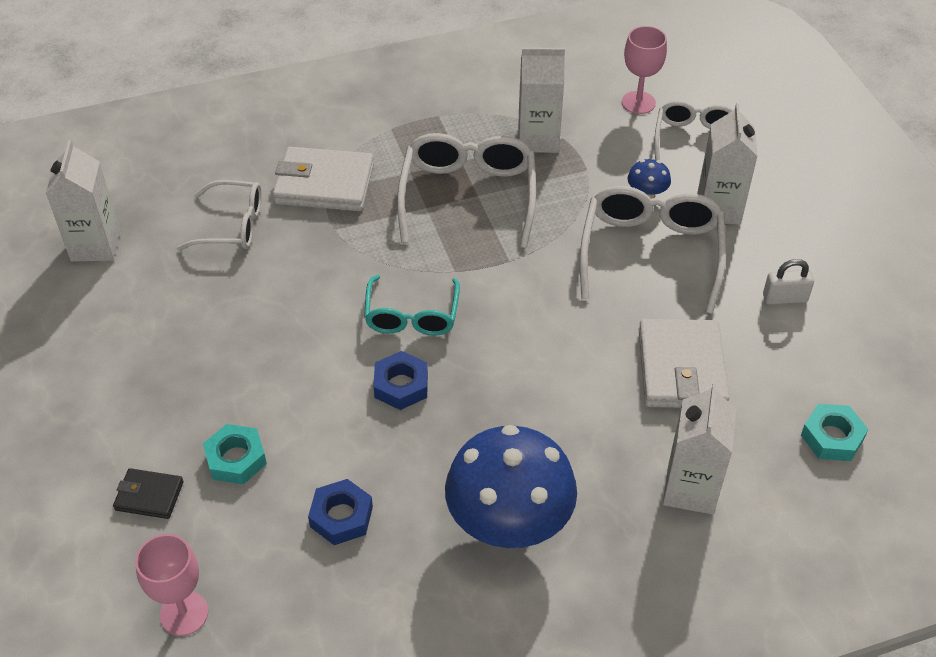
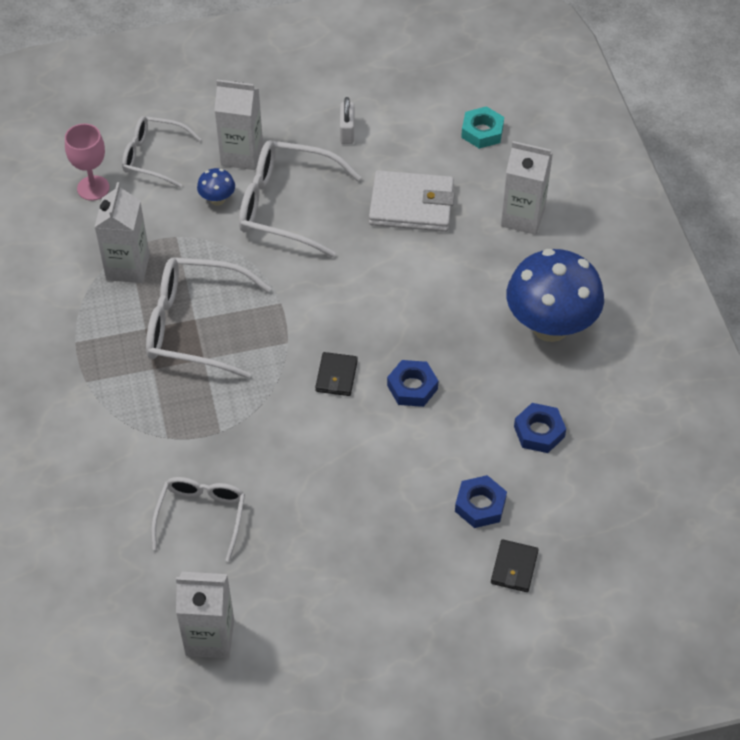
camera: 85 degrees left, 5 degrees up
pink goblet [135,534,208,636] -> none
turquoise nut [203,424,267,485] -> blue nut [455,475,507,528]
white wallet [273,147,374,211] -> none
turquoise glasses [364,275,460,336] -> black wallet [315,352,358,396]

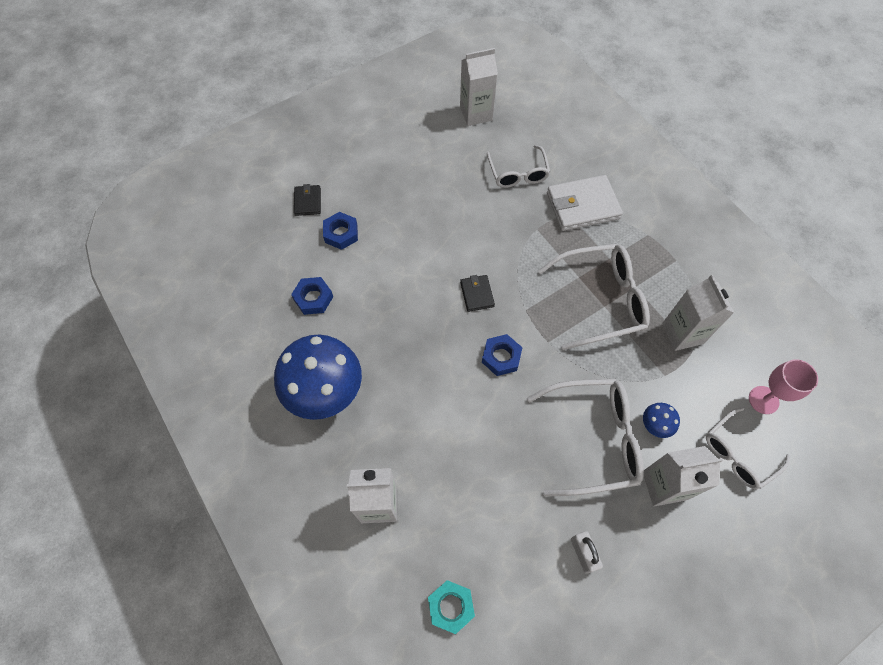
camera: 160 degrees right, 10 degrees up
white glasses [122,116,201,188] -> white glasses turned 150 degrees clockwise [706,407,790,489]
white wallet [369,170,455,232] -> white wallet moved to [547,175,623,231]
blue nut [387,360,438,407] -> blue nut moved to [482,334,523,376]

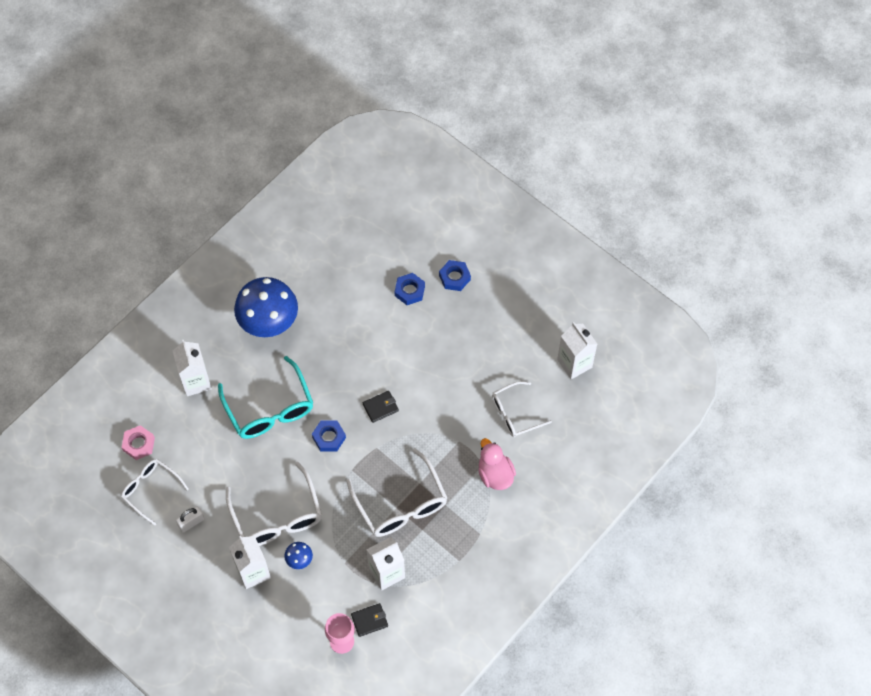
camera: 75 degrees right, 0 degrees up
blue nut [291,277,333,315] -> blue nut moved to [439,260,471,291]
black wallet [294,184,321,216] -> black wallet moved to [351,603,388,637]
turquoise nut [428,580,475,634] -> pink nut [121,425,155,460]
white wallet [547,175,623,231] -> pink duck [478,438,516,490]
white glasses [706,407,790,489] -> white glasses moved to [121,459,189,525]
none -> turquoise glasses [218,356,313,439]

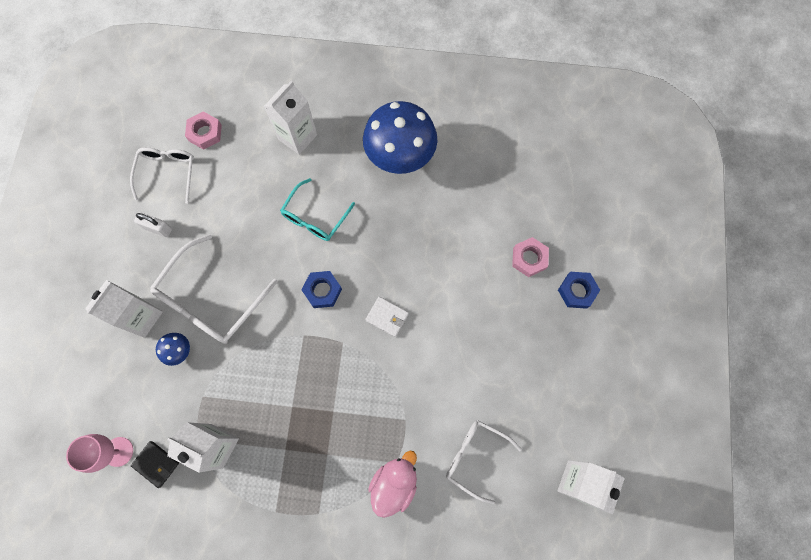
camera: 55 degrees right, 10 degrees up
turquoise glasses [218,356,313,439] -> turquoise glasses [280,178,355,241], size x0.64
white glasses [346,448,447,537] -> none
black wallet [363,391,399,423] -> white wallet [365,297,409,337]
blue nut [395,273,425,305] -> pink nut [512,237,549,277]

